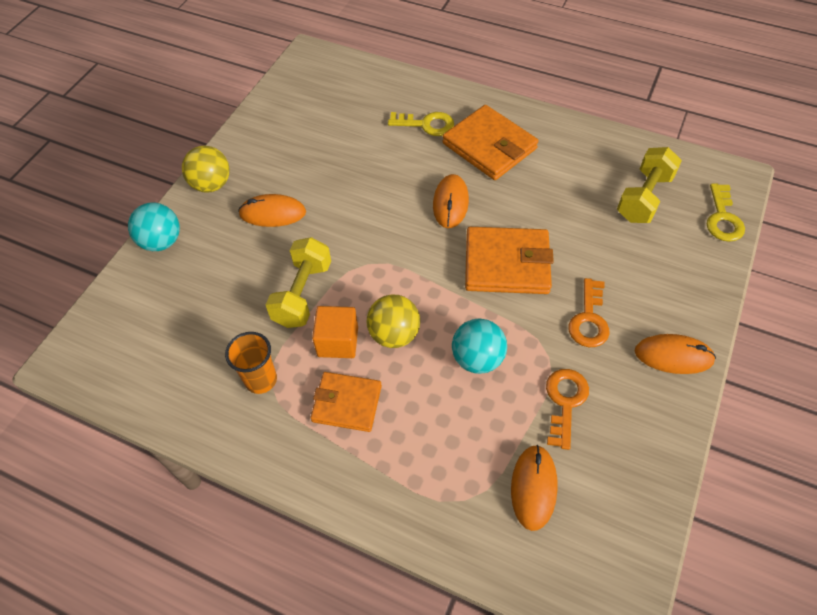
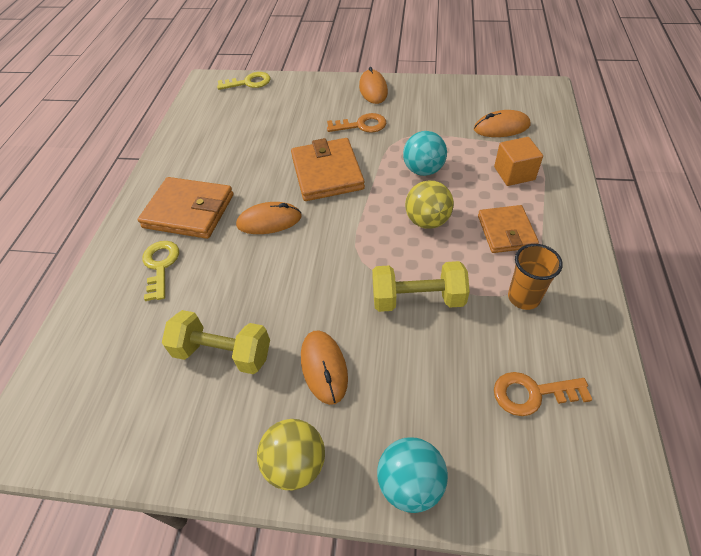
camera: 105 degrees left, 5 degrees down
orange cube [312,306,358,358] -> orange cube moved to [494,137,543,186]
orange wallet [442,105,538,180] -> orange wallet turned 75 degrees clockwise [138,177,234,239]
orange key [546,369,589,450] -> orange key moved to [494,372,593,416]
yellow dumbbell [617,147,682,223] -> yellow dumbbell moved to [162,310,270,374]

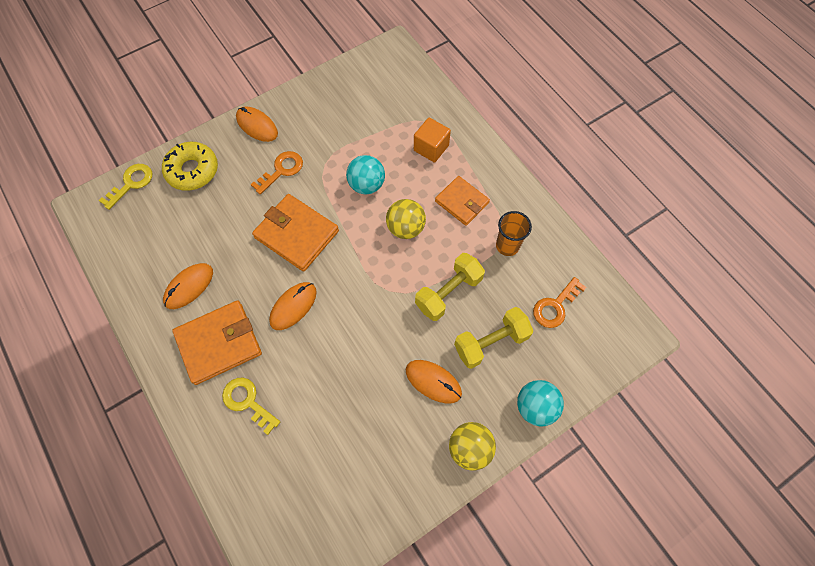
camera: 45 degrees left, 15 degrees up
yellow dumbbell [162,310,270,374] -> yellow dumbbell moved to [454,307,533,369]
orange mouse [474,110,530,137] -> orange mouse moved to [163,263,213,309]
none -> yellow donut [162,142,218,191]

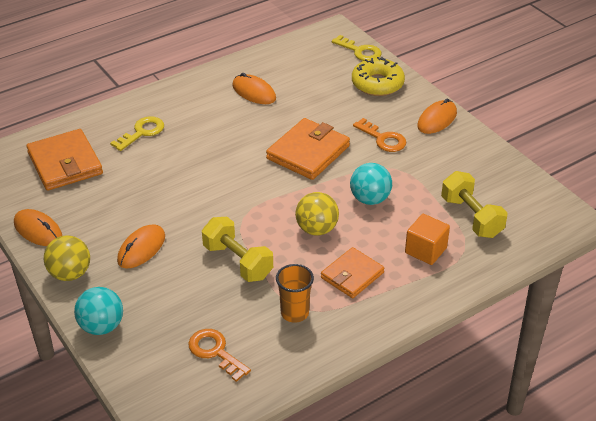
camera: 90 degrees right, 25 degrees down
orange wallet [172,300,262,385] -> orange wallet moved to [26,129,103,191]
orange mouse [269,282,317,330] -> orange mouse moved to [14,209,62,246]
yellow dumbbell [454,307,533,369] -> yellow dumbbell moved to [441,171,507,238]

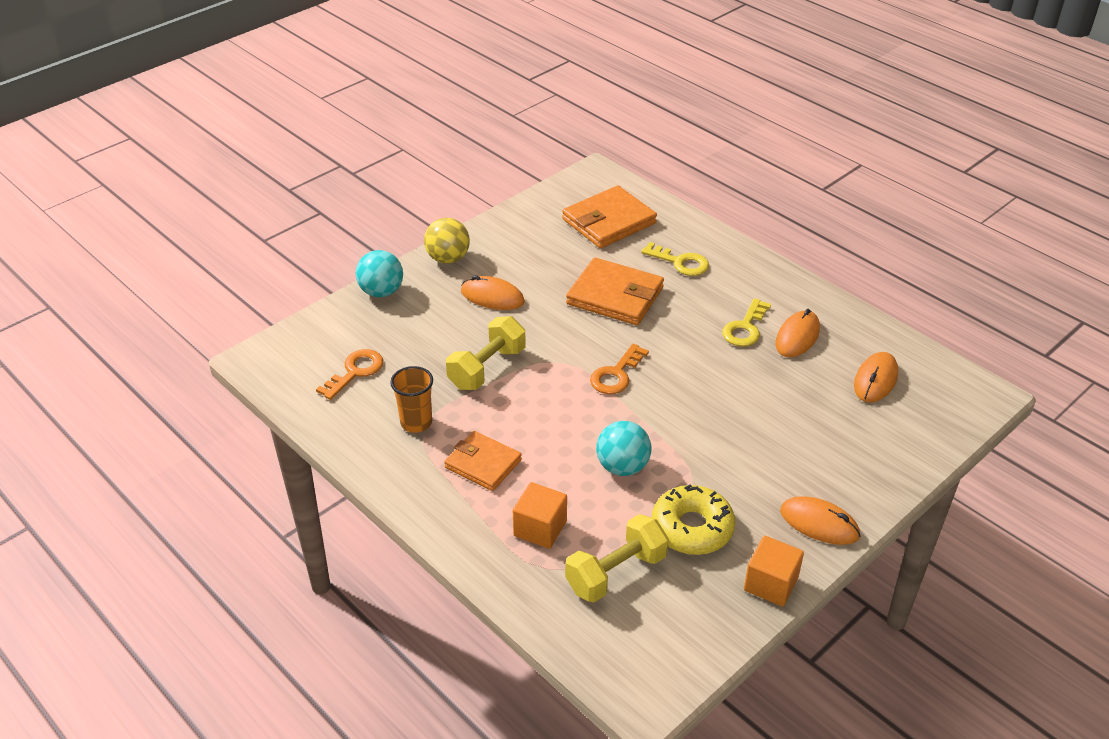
camera: 80 degrees right, 0 degrees up
orange mouse [14,209,62,246] -> orange mouse moved to [854,352,898,402]
orange wallet [266,118,350,180] -> orange wallet moved to [566,258,664,325]
yellow ball [295,192,339,236] -> none
yellow key [332,35,381,61] -> yellow key moved to [722,298,771,347]
yellow donut [352,57,405,96] -> yellow donut moved to [652,484,735,555]
orange key [353,118,406,152] -> orange key moved to [590,344,649,394]
none -> orange cube [744,536,804,606]

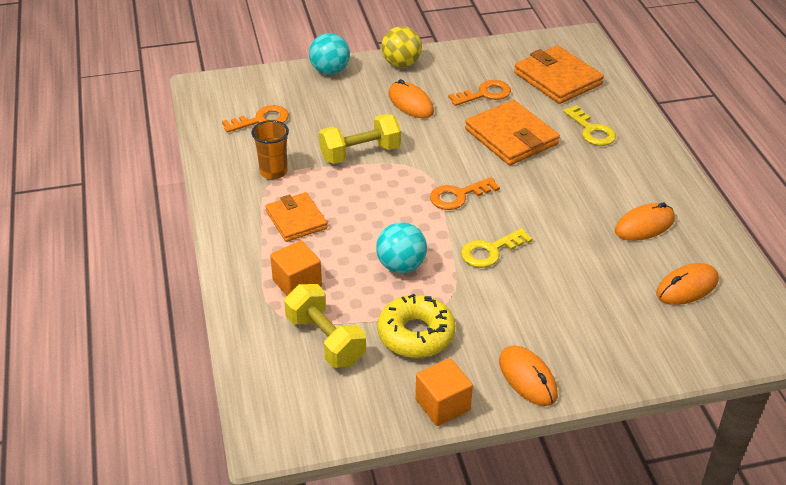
camera: 30 degrees right, 0 degrees up
orange wallet [562,186,657,248] -> orange wallet turned 60 degrees clockwise [514,45,604,104]
yellow dumbbell [565,514,669,602] -> yellow dumbbell turned 60 degrees clockwise [284,284,366,368]
yellow key [722,298,771,347] -> yellow key moved to [461,228,533,268]
none -> orange key [448,80,511,106]

